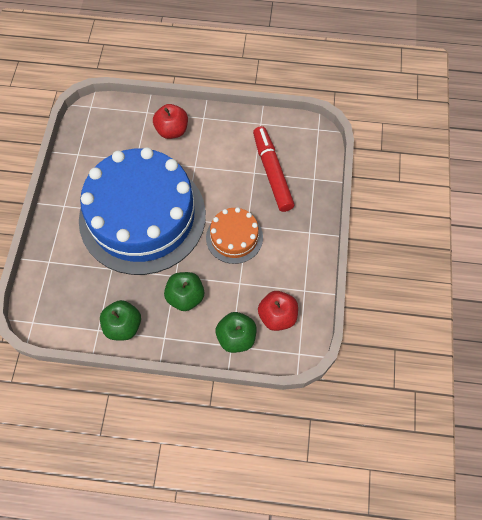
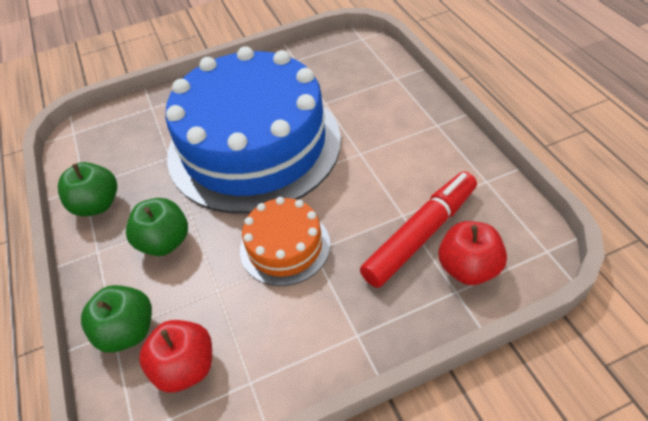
camera: 65 degrees right, 15 degrees down
red apple [153,104,188,139] -> red apple moved to [438,221,507,285]

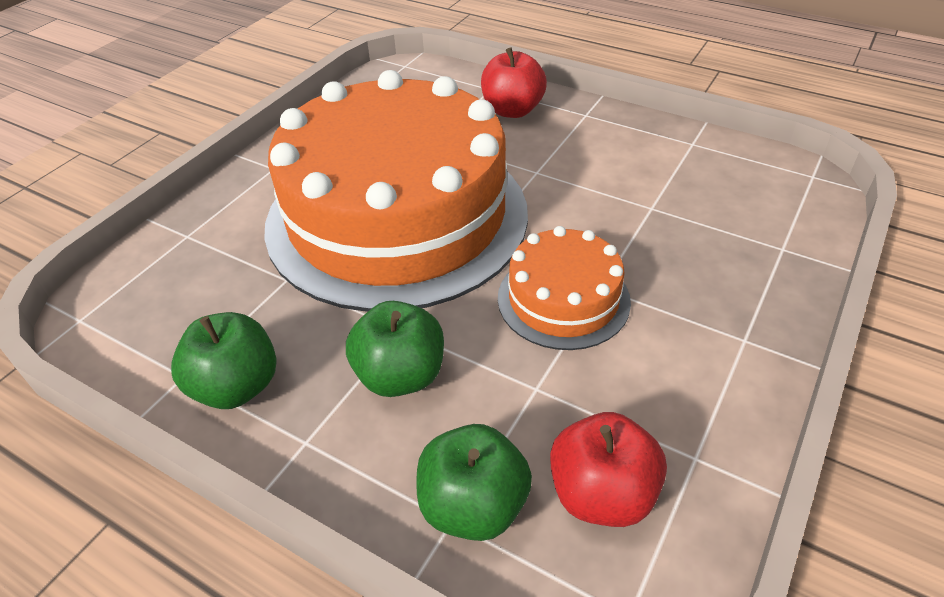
camera: 40 degrees left, 5 degrees down
blue cake [165,46,341,214] -> orange cake [264,70,528,312]
red marker [360,172,477,288] -> none
red apple [438,221,507,285] -> red apple moved to [481,48,547,118]

